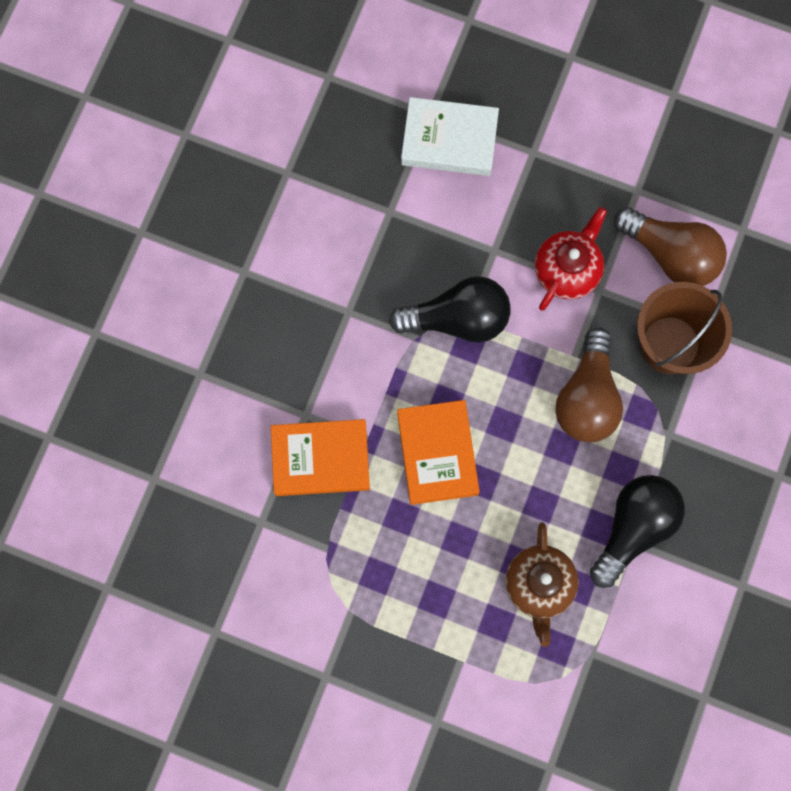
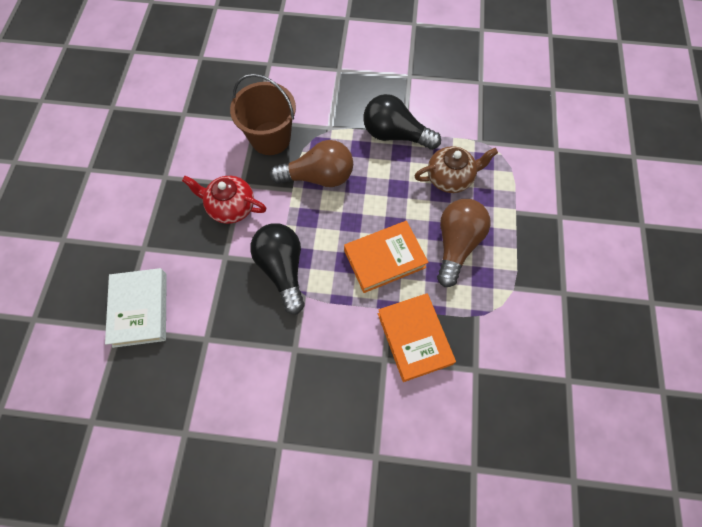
camera: 105 degrees left, 10 degrees down
brown light bulb [614,207,727,286] -> brown light bulb moved to [437,199,491,287]

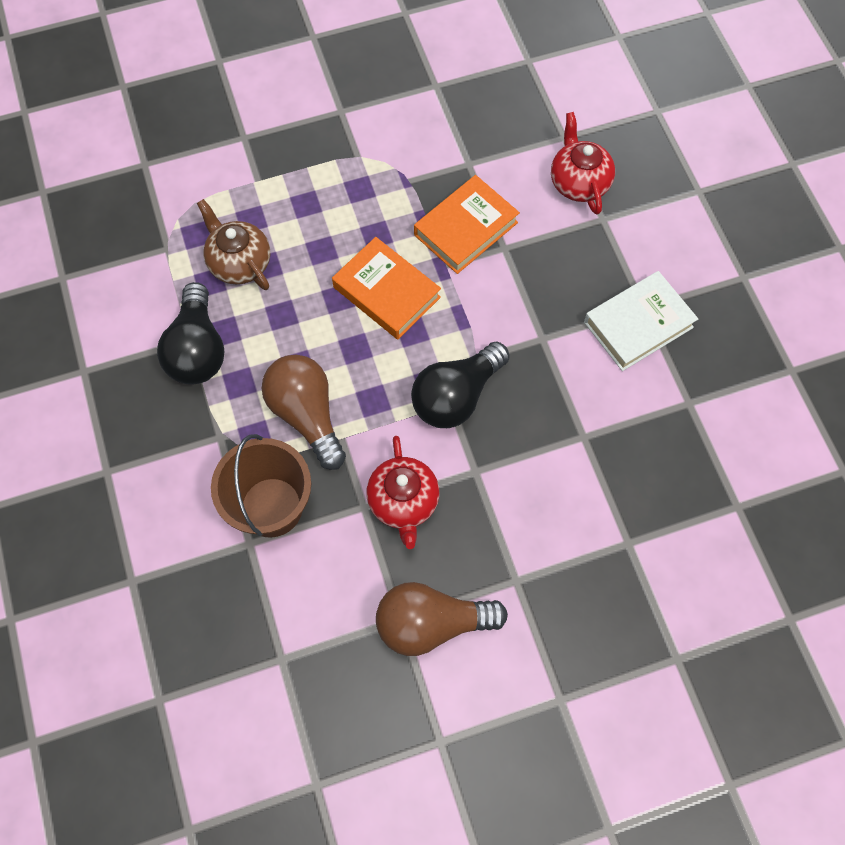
camera: 115 degrees left, 0 degrees up
white book [105,268,167,348] -> white book moved to [584,271,698,371]
brown light bulb [437,199,491,287] -> brown light bulb moved to [376,582,508,656]
none -> red teapot [551,112,615,215]

